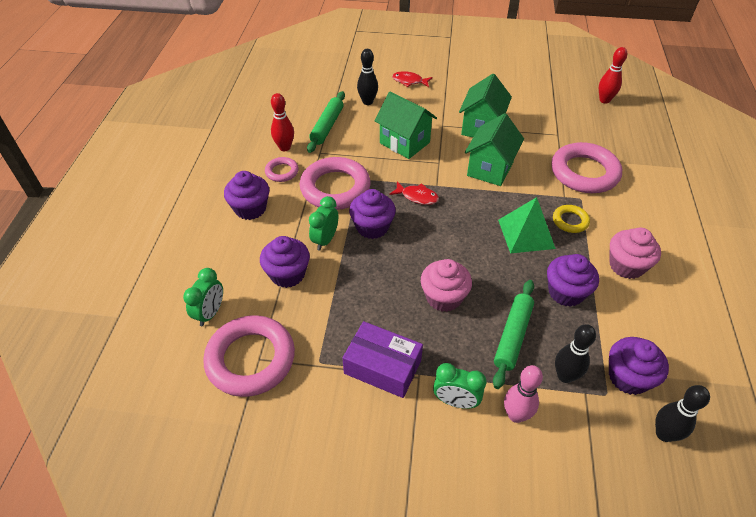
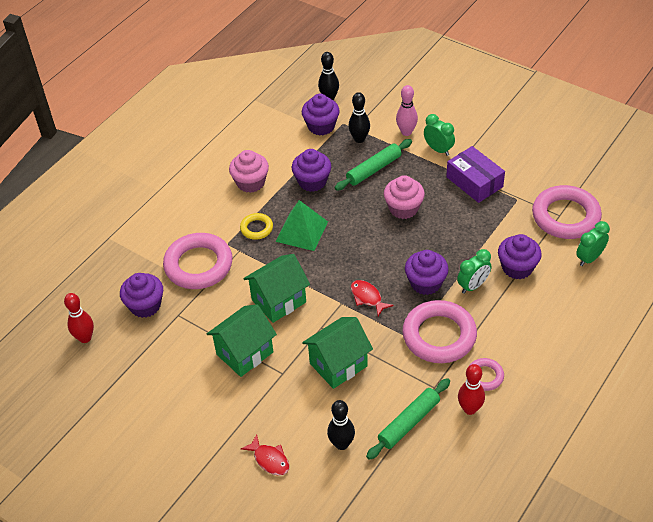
camera: 150 degrees left, 0 degrees up
purple cupcake [224,171,269,220] -> purple cupcake moved to [120,273,163,318]
green house [375,92,437,159] -> green house turned 75 degrees clockwise [302,317,373,389]

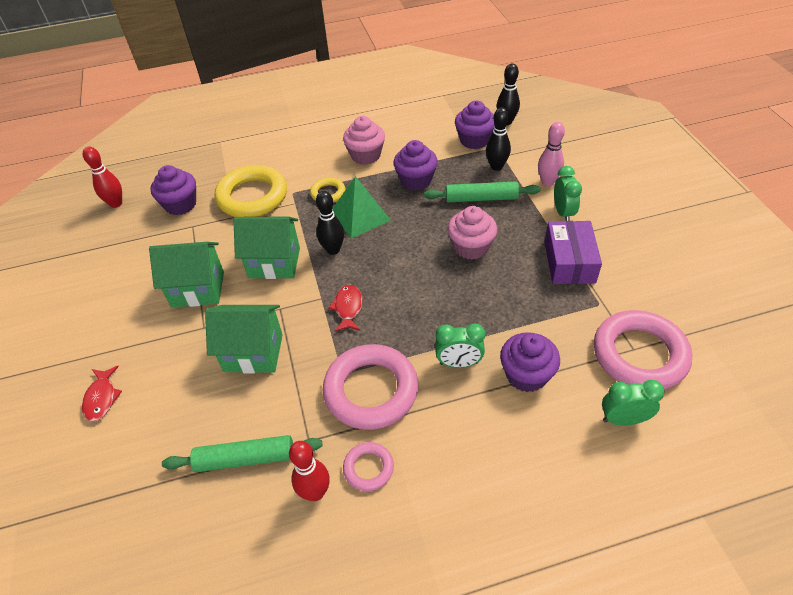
camera: 40 degrees right, 0 degrees up
pink ring [163,233,233,289] -> yellow ring [215,165,287,217]
black bowling pin [327,400,355,450] -> black bowling pin moved to [316,191,344,255]
purple cupcake [405,250,449,295] -> none

